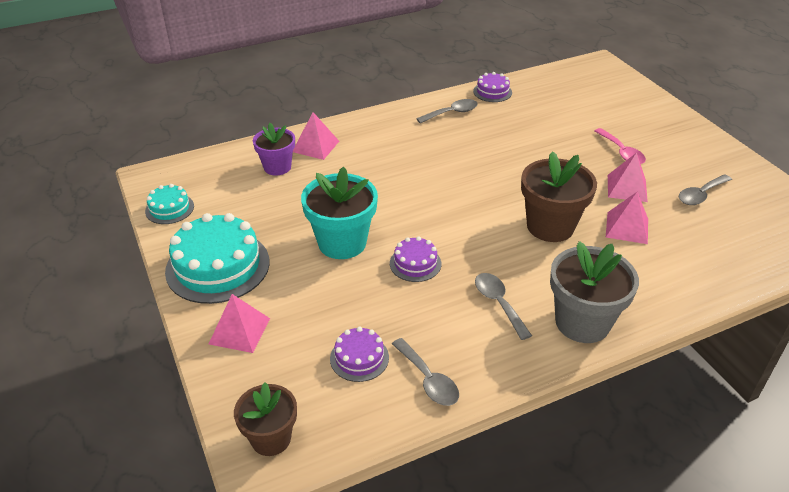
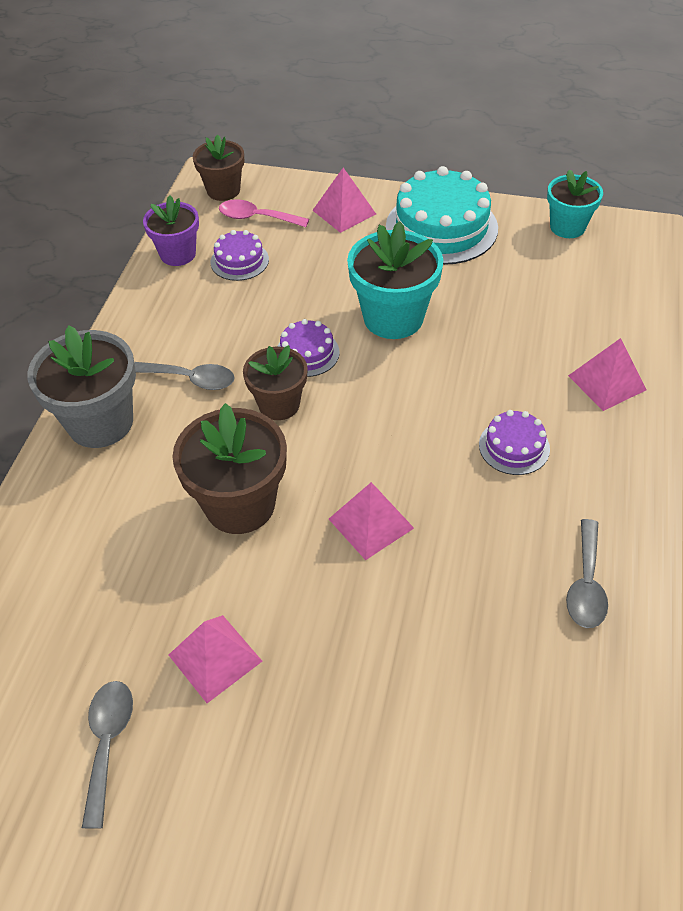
camera: 130 degrees right, 10 degrees up
turquoise cake [145,184,194,224] -> turquoise flower pot [547,169,603,238]
purple flower pot [253,123,295,176] -> purple flower pot moved to [143,195,199,266]
grey spoon [392,338,459,406] -> none
purple cake [473,72,512,102] -> purple cake moved to [479,410,550,475]
pink spoon [594,128,646,164] -> pink spoon moved to [219,199,309,227]
pink pyramid [606,192,648,244] -> pink pyramid moved to [329,482,414,560]
none -> brown flower pot [243,345,308,420]

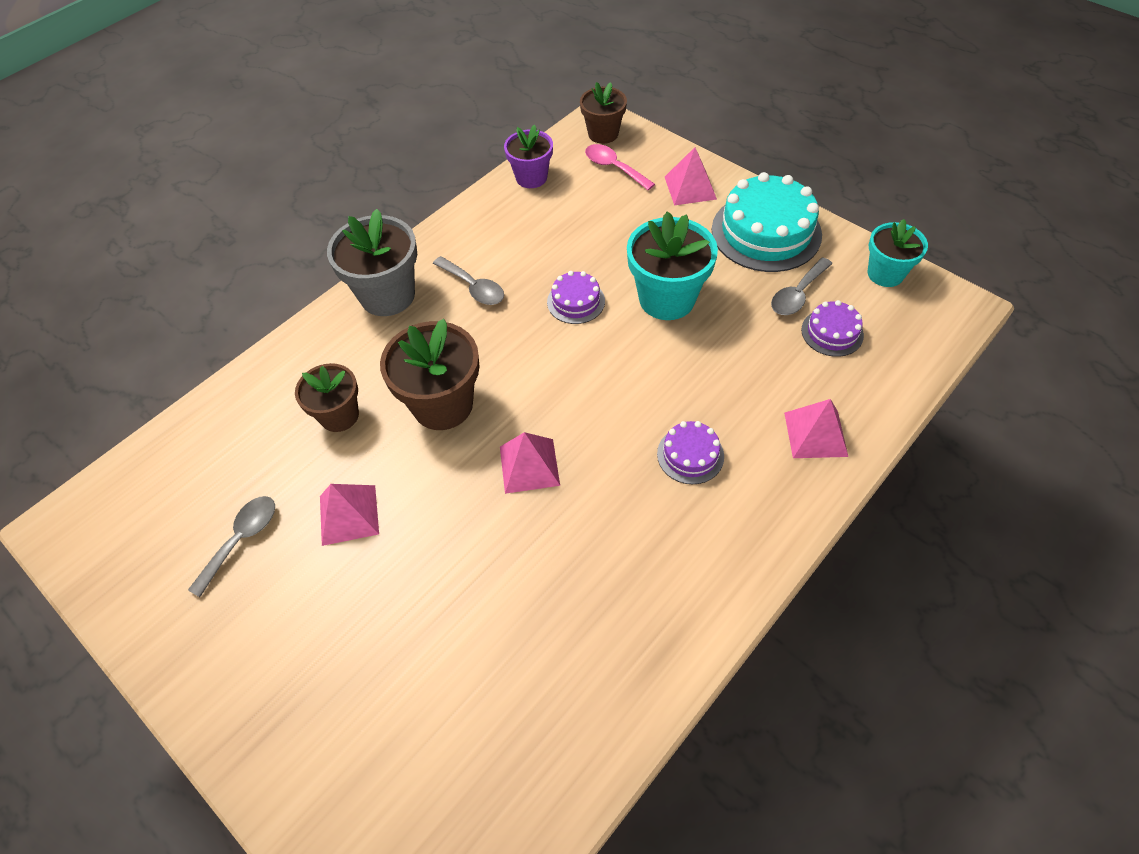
camera: 30 degrees right, 5 degrees up
purple cake [210,230,269,281] -> purple cake moved to [801,300,864,357]
brown flower pot [243,345,308,420] -> brown flower pot moved to [295,363,359,432]
grey spoon [566,519,608,628] -> grey spoon moved to [771,257,833,315]

